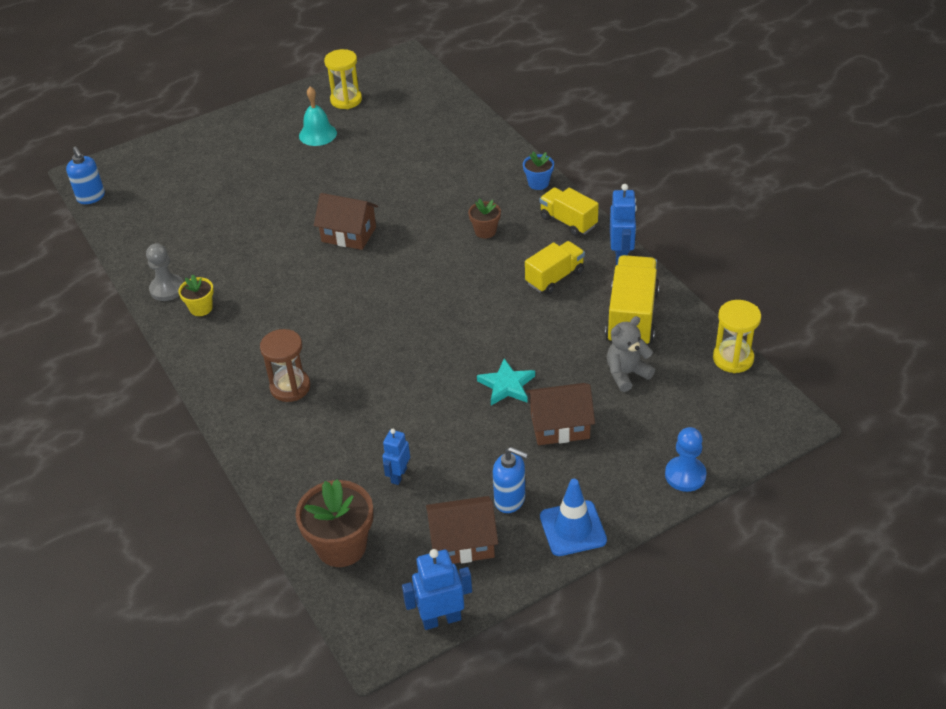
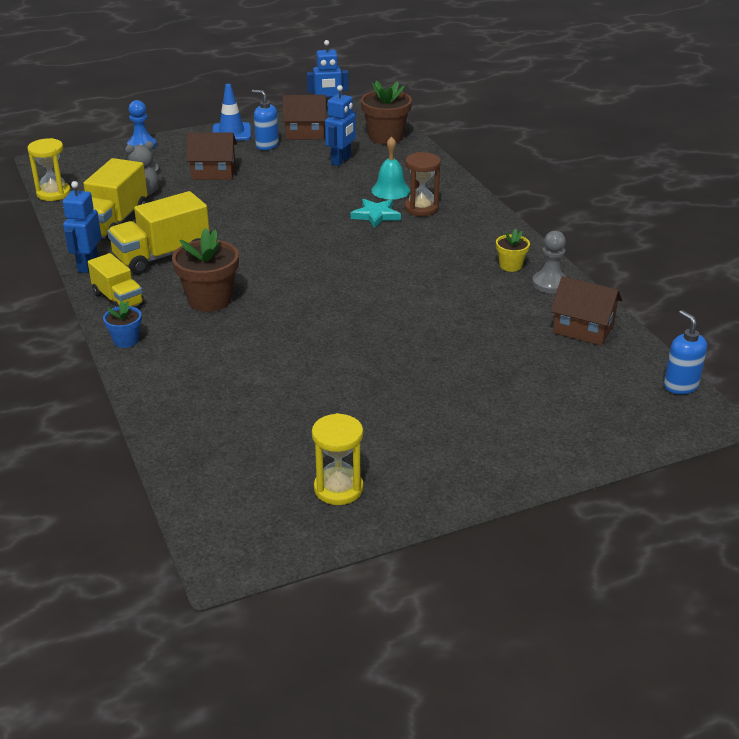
camera: 175 degrees left, 10 degrees down
turquoise bell [299,87,337,146] -> turquoise bell moved to [371,136,410,200]
brown house [314,193,378,250] -> brown house moved to [551,276,622,346]
blue robot [382,429,410,485] -> blue robot [325,85,356,166], size x1.51
brown flower pot [468,199,501,238] -> brown flower pot [172,228,239,312], size x1.84
turquoise star [477,358,535,405] -> turquoise star moved to [351,199,401,228]
yellow truck [525,241,585,294] -> yellow truck [107,191,210,274], size x1.56

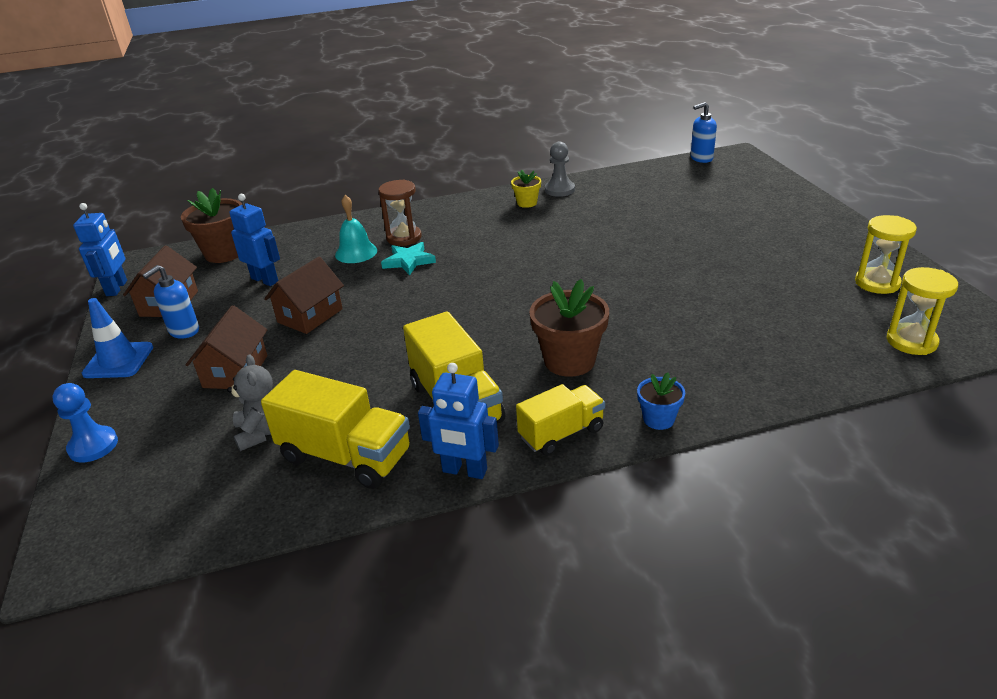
camera: 80 degrees left, 0 degrees up
yellow hourglass [27,138,71,201] -> yellow hourglass moved to [886,267,958,355]
brown house [551,276,622,346] -> brown house moved to [264,257,344,334]

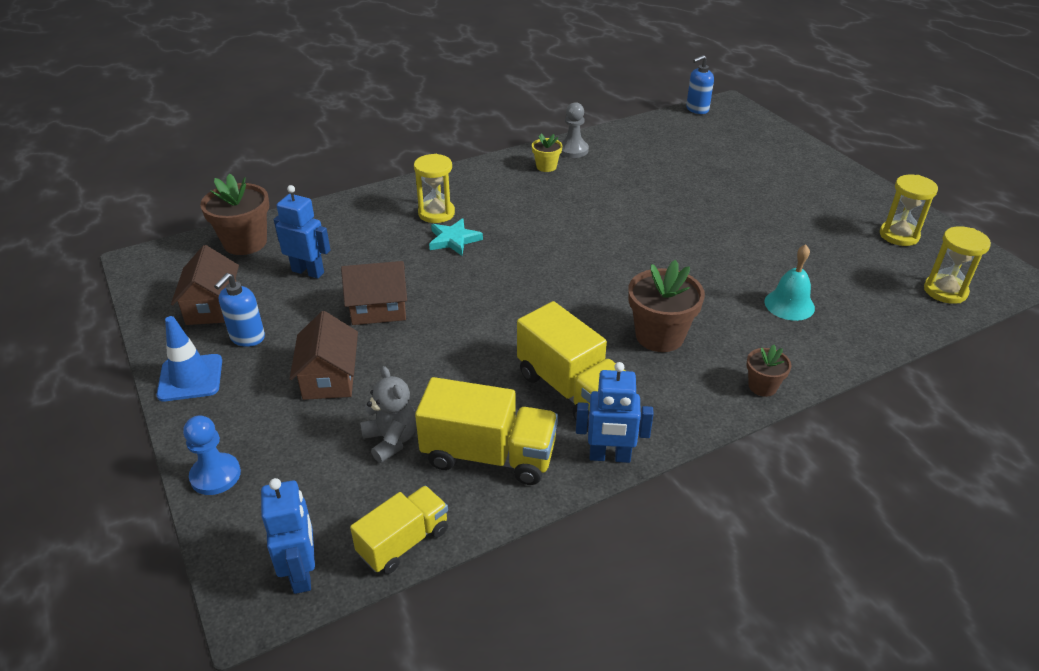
camera: 15 degrees left, 5 degrees up
blue robot [73,203,127,296] -> blue robot moved to [261,478,315,594]
brown house [264,257,344,334] -> brown house turned 60 degrees clockwise [341,261,407,325]
turquoise bell [335,195,377,263] -> turquoise bell moved to [764,244,815,321]
brown hourglass [378,179,422,246] -> yellow hourglass [414,154,455,223]
yellow truck [516,384,605,455] -> yellow truck moved to [350,486,448,574]
blue flower pot [637,373,685,430] -> brown flower pot [746,345,792,397]

